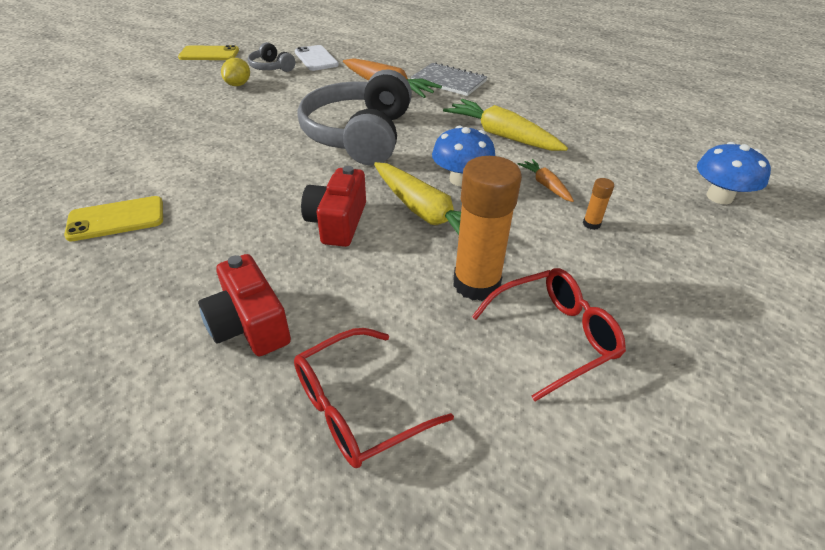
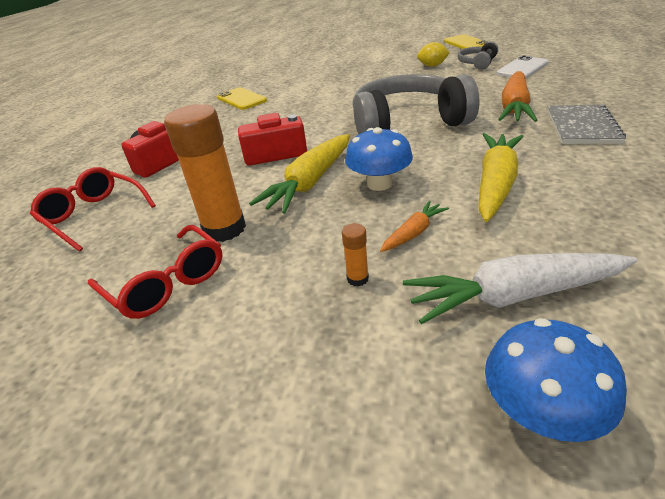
camera: 75 degrees right, 5 degrees down
none -> white carrot [403,253,637,324]

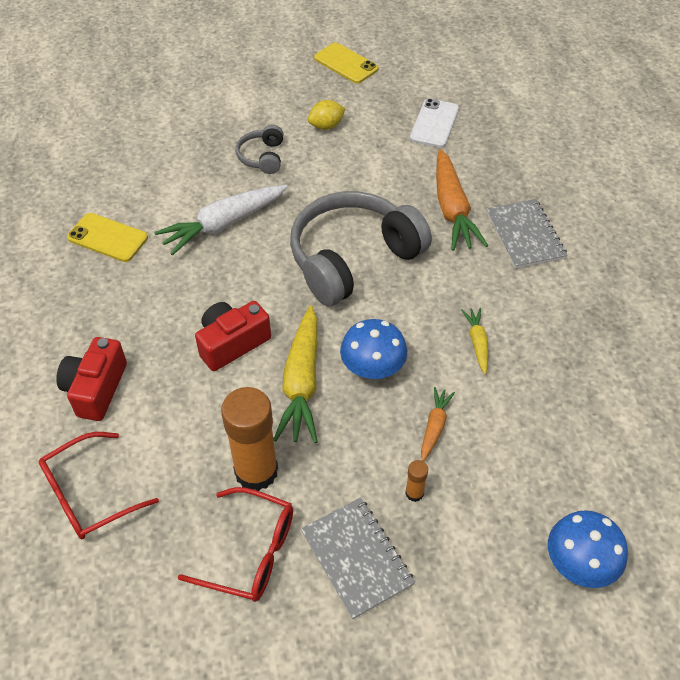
camera: 30 degrees left, 15 degrees up
red glasses [30,167,156,252] -> red glasses turned 45 degrees counterclockwise [39,432,159,539]
white carrot [403,253,637,324] -> white carrot moved to [154,185,288,256]
grey headphones [458,41,498,70] -> grey headphones moved to [235,125,284,174]
yellow carrot [478,133,523,222] -> yellow carrot [461,308,488,374], size x0.51
none -> grey notebook [301,497,415,619]

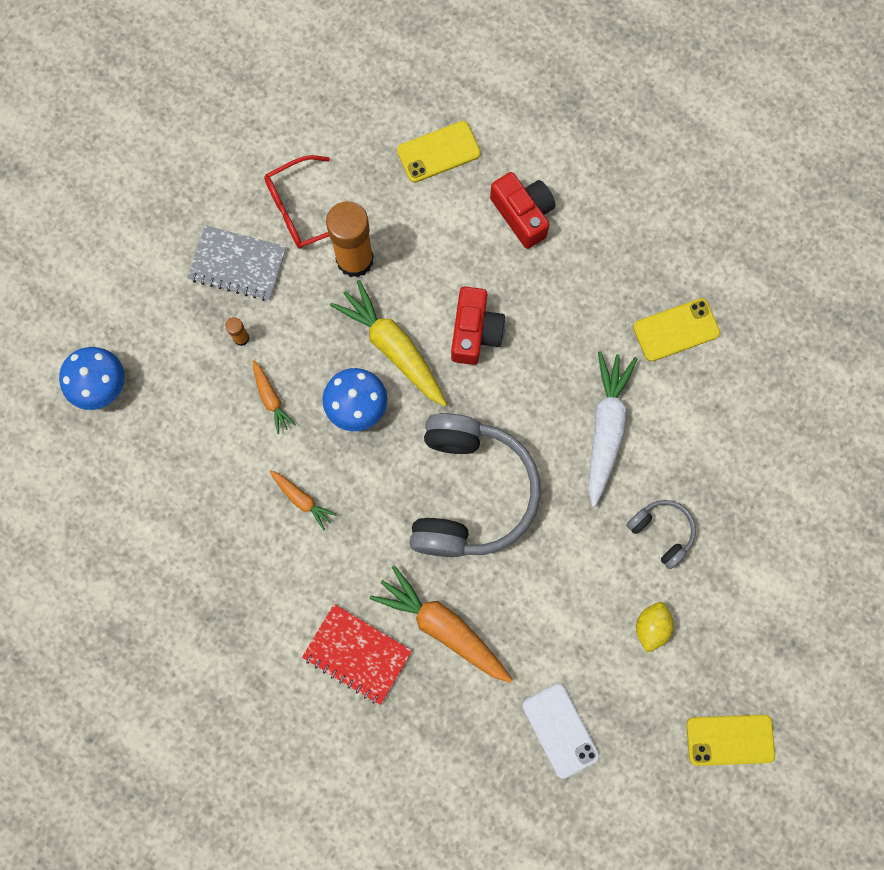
camera: 135 degrees right, 25 degrees up
red glasses [39,432,159,539] -> yellow phone [397,121,481,183]
yellow carrot [461,308,488,374] -> orange carrot [269,470,337,530]
grey notebook [487,199,568,269] -> red notebook [302,604,412,705]

